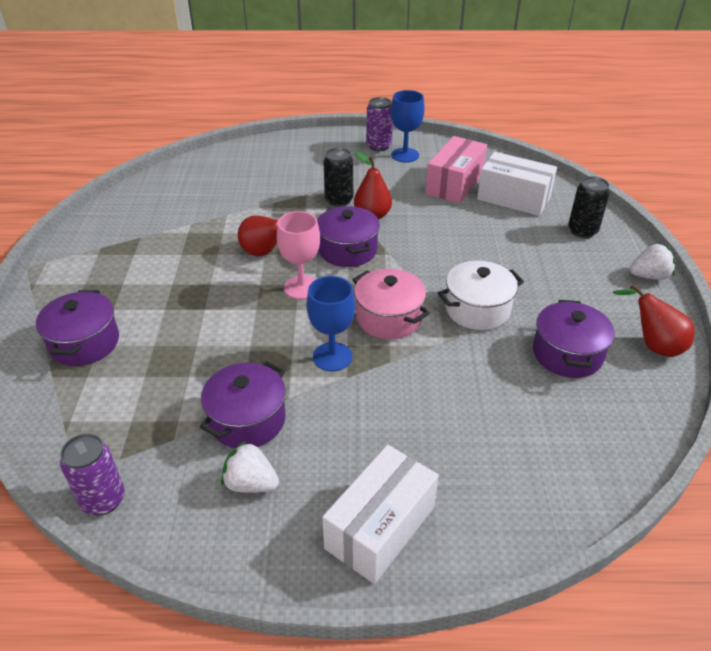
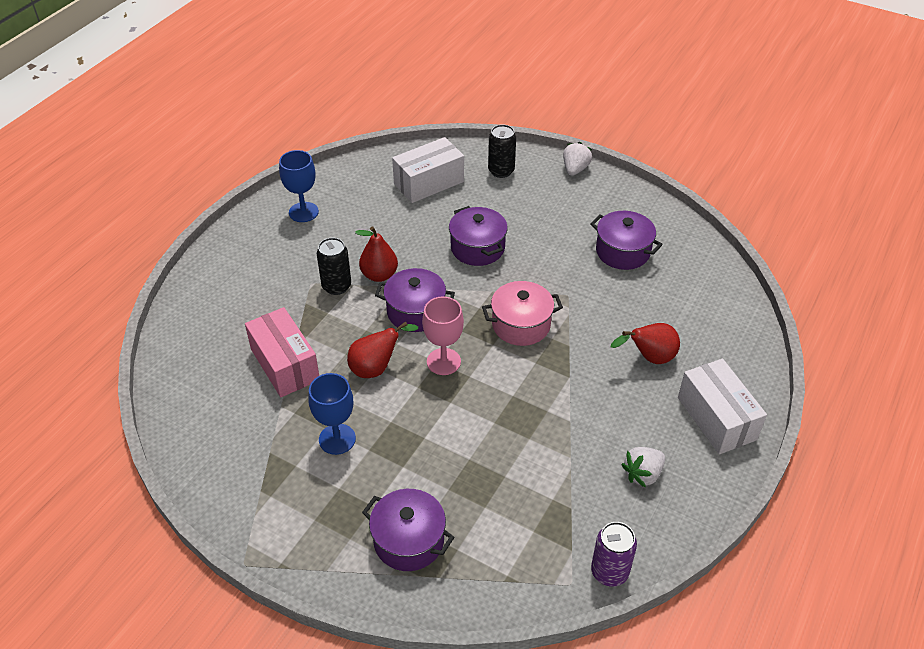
camera: 60 degrees left, 5 degrees up
purple pot [200,361,286,448] -> purple pot moved to [449,206,508,266]
blue goblet [306,276,355,371] -> blue goblet moved to [309,373,356,455]
purple can [366,97,393,151] -> none
pink box [425,136,487,204] -> pink box moved to [245,307,319,397]
white pot [438,261,524,330] -> none
red pear [613,284,694,357] -> red pear moved to [611,323,680,364]

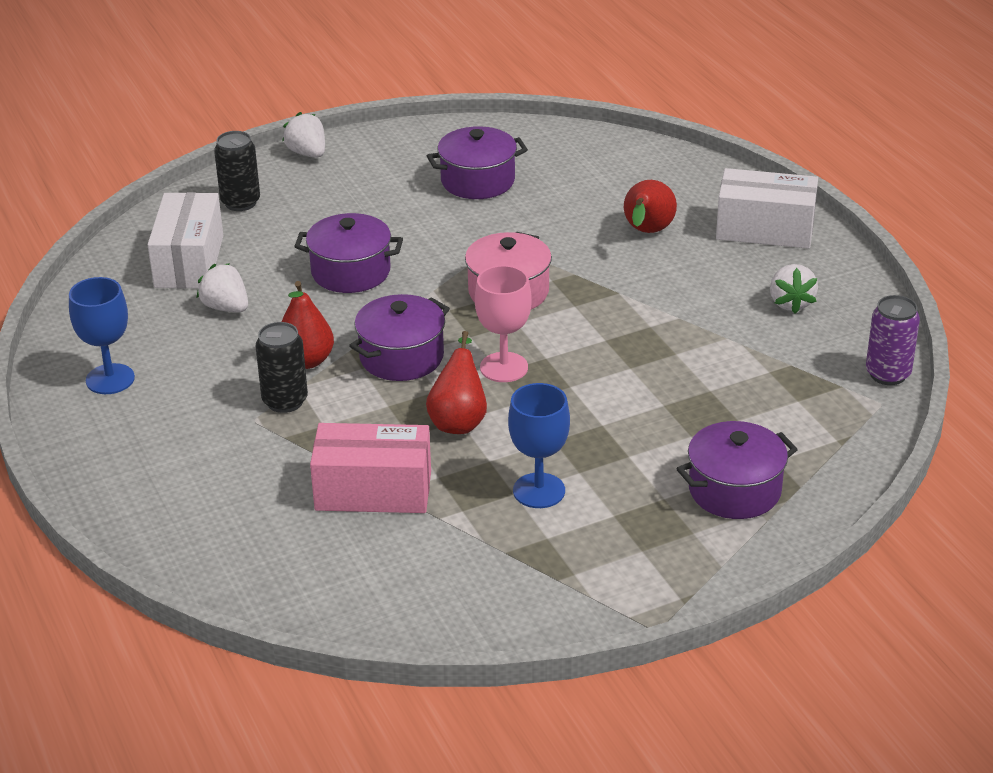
camera: 55 degrees left, 10 degrees down
none -> white strawberry [196,263,248,312]

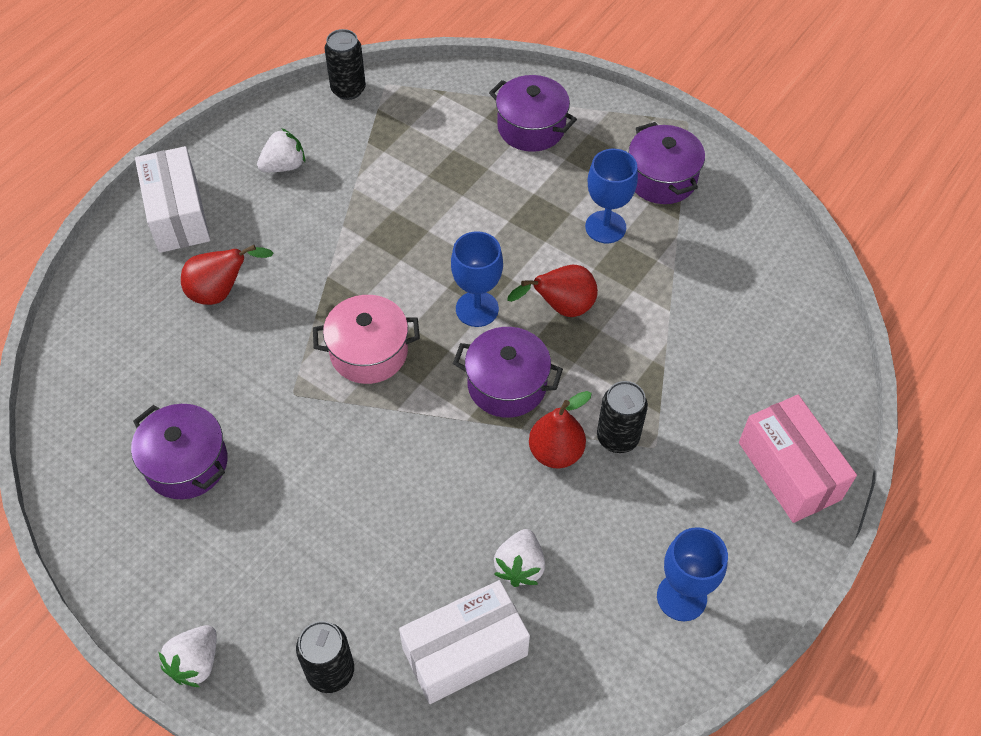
camera: 120 degrees left, 20 degrees up
purple pot [294,213,403,293] -> purple pot moved to [629,122,705,204]
pink box [310,423,431,513] -> pink box moved to [739,395,857,523]
pink goblet [475,265,532,382] -> blue goblet [451,231,503,327]
purple can [866,295,920,385] -> black can [325,29,366,100]

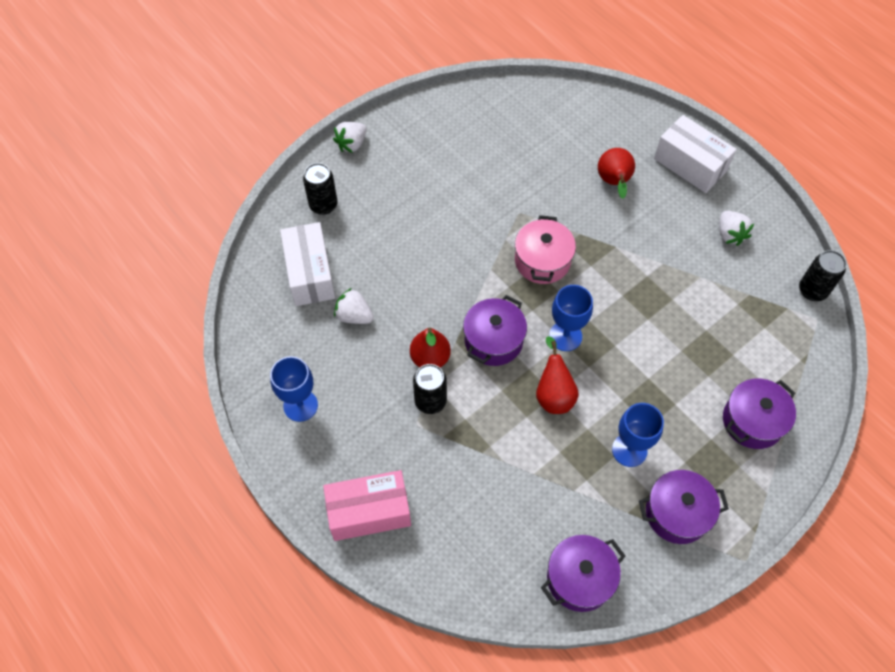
camera: 105 degrees right, 5 degrees up
purple pot [131,404,228,499] -> purple pot moved to [541,535,625,612]
white box [135,146,210,253] -> white box turned 45 degrees clockwise [654,115,737,193]
white strawberry [159,625,217,687] -> white strawberry turned 90 degrees counterclockwise [333,122,367,153]

